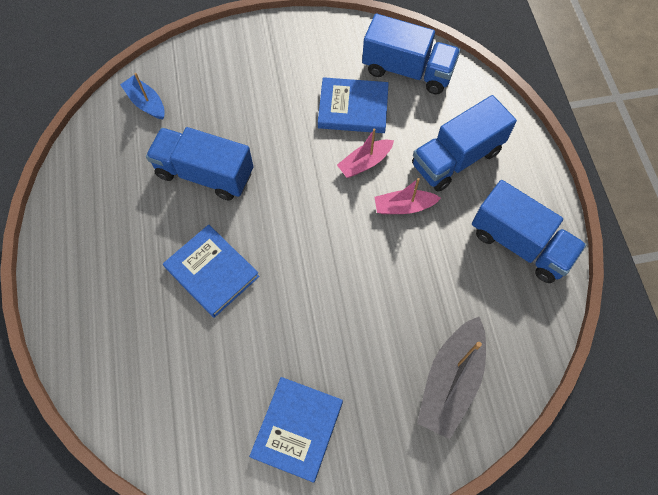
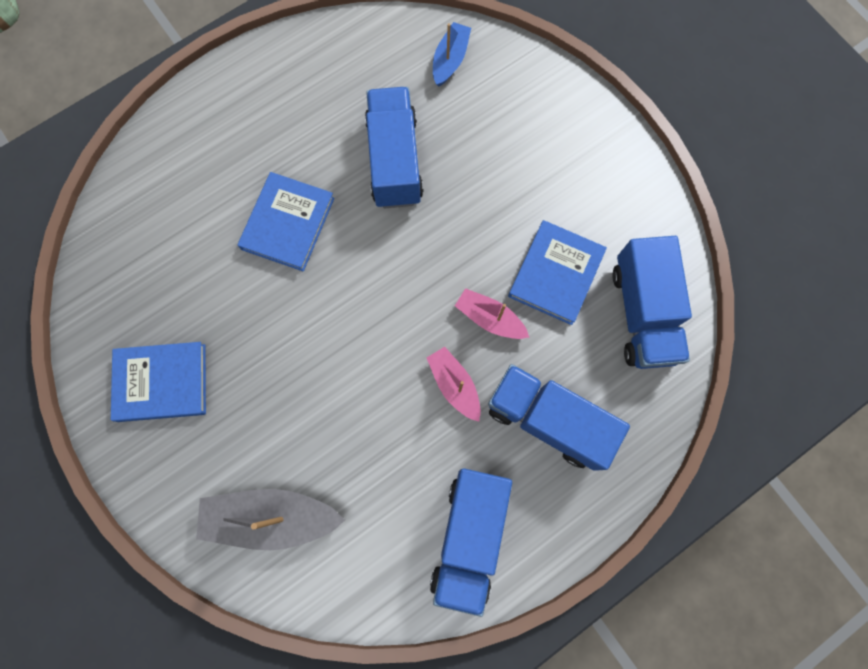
camera: 65 degrees right, 10 degrees up
blue book [318,77,389,133] -> blue book turned 45 degrees clockwise [508,220,607,325]

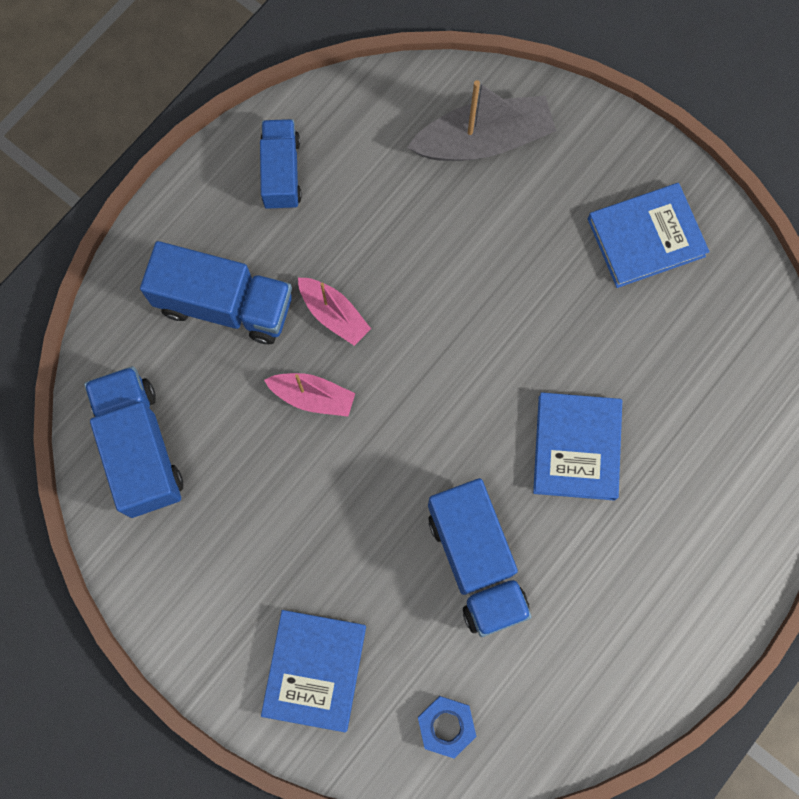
camera: 165 degrees right, 0 degrees up
blue truck [430,468,512,617] -> blue truck [260,119,302,210], size x0.66
blue boat [433,22,471,86] -> blue nut [418,696,476,758]
blue book [508,220,607,325] -> blue book moved to [261,610,366,732]

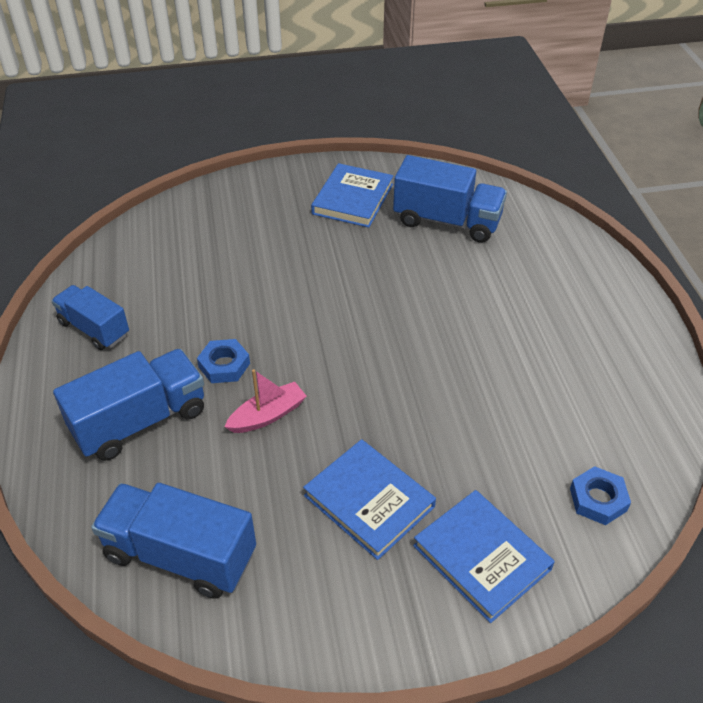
camera: 50 degrees left, 30 degrees down
pink boat [298,278,371,346] -> blue nut [197,339,250,383]
grey boat [407,80,556,161] -> none
blue truck [428,478,532,637] -> blue truck moved to [393,155,507,243]
blue book [533,392,622,501] -> blue book moved to [303,439,436,560]

